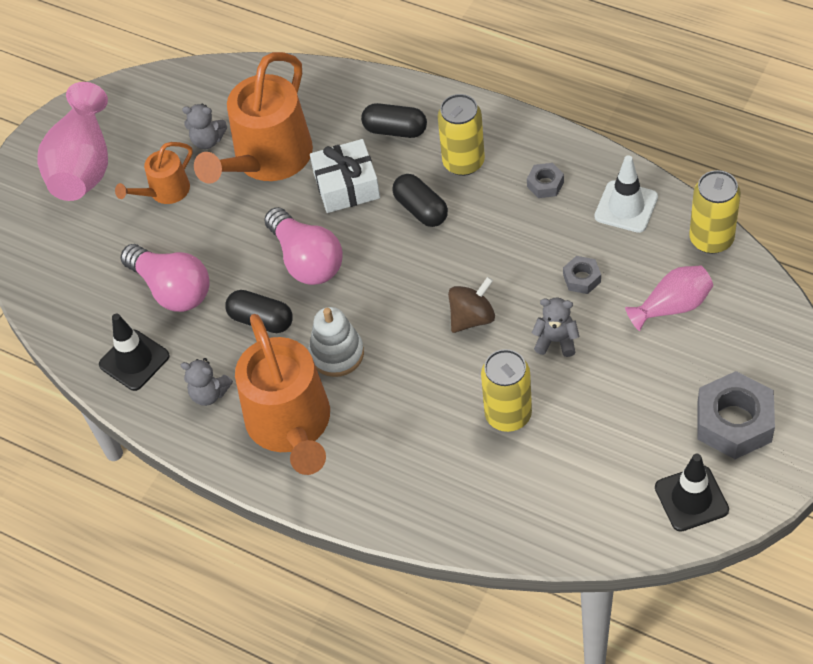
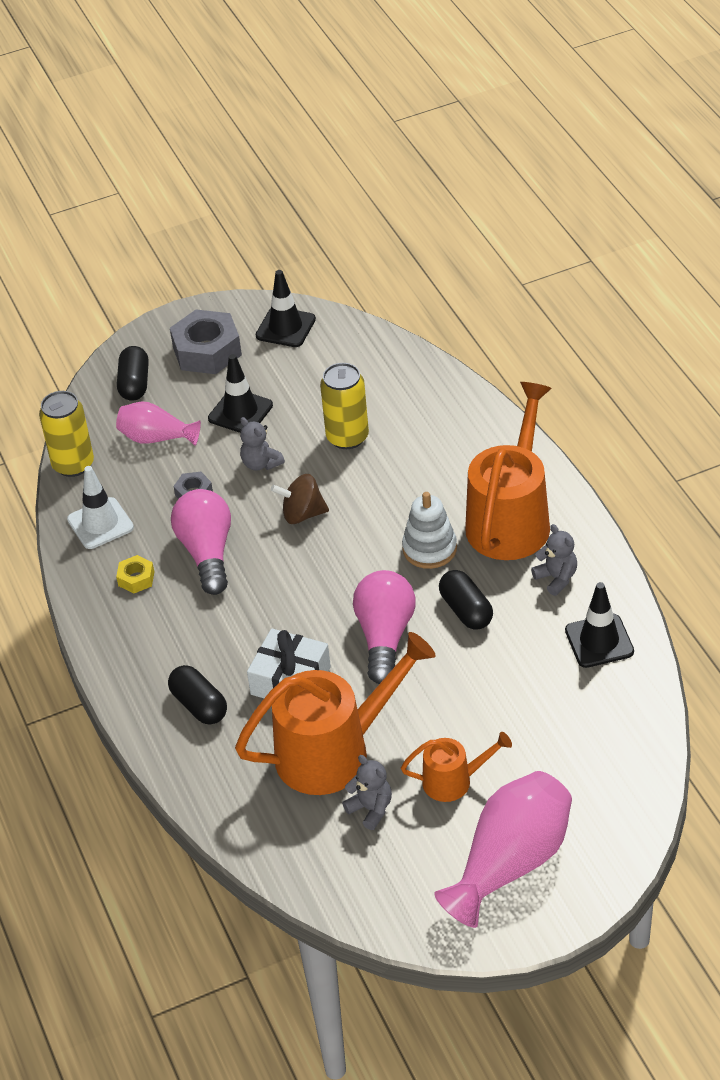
camera: 145 degrees left, 10 degrees down
pink light bulb [121,244,210,312] -> pink light bulb moved to [171,489,231,595]
black capsule [392,174,448,227] -> black capsule moved to [117,346,149,401]
yellow can [437,94,485,176] -> none
grey nut [527,163,564,198] -> yellow nut [116,555,154,593]
none -> black traffic cone [208,354,273,433]

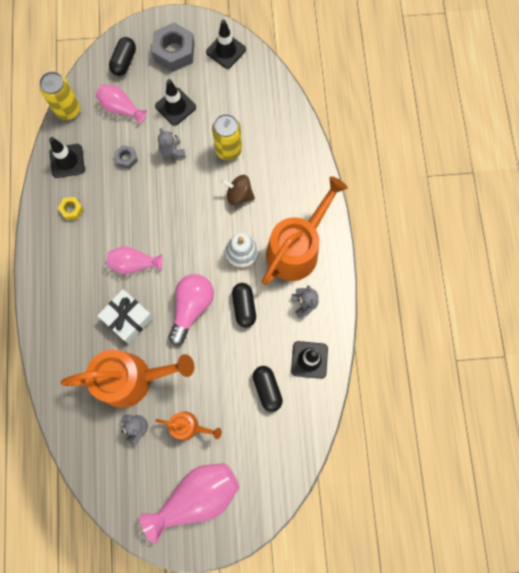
camera: 15 degrees right, 30 degrees up
white traffic cone [67,466,134,549] -> black traffic cone [49,137,85,178]
black capsule [168,665,227,725] -> black capsule moved to [253,366,283,412]
pink light bulb [171,489,231,595] -> none
brown spinning top [271,474,329,524] -> brown spinning top moved to [221,175,255,205]
none -> pink vase [107,246,162,274]

